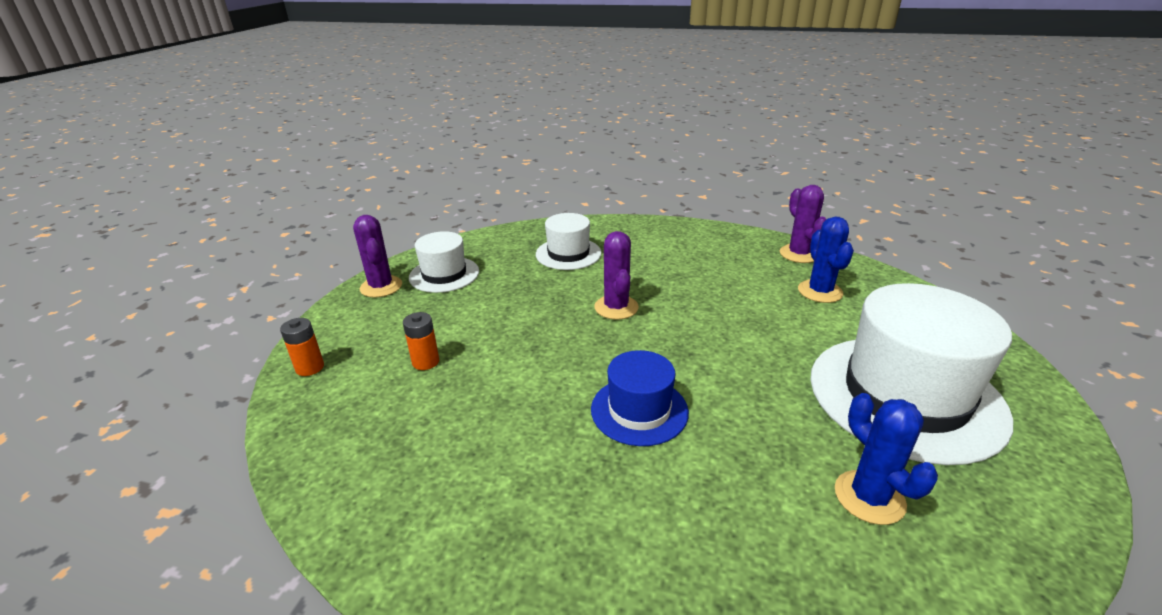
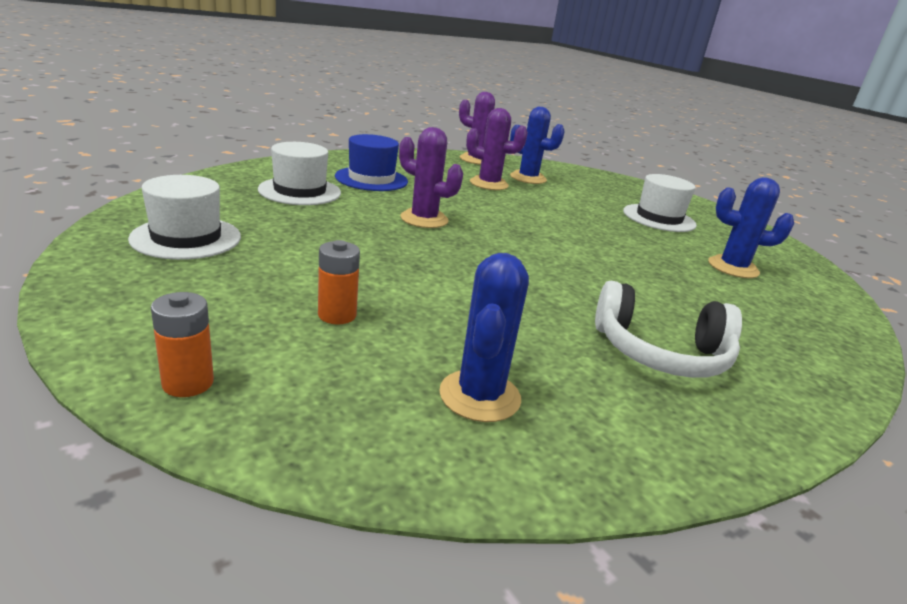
camera: 55 degrees left, 5 degrees down
purple cactus [353,215,402,297] -> purple cactus moved to [466,108,528,190]
blue hat [591,350,689,446] -> blue hat moved to [335,134,408,191]
white hat [810,283,1013,465] -> white hat [623,174,697,232], size x0.53
none -> blue cactus [439,253,529,422]
none -> white headphones [595,281,742,378]

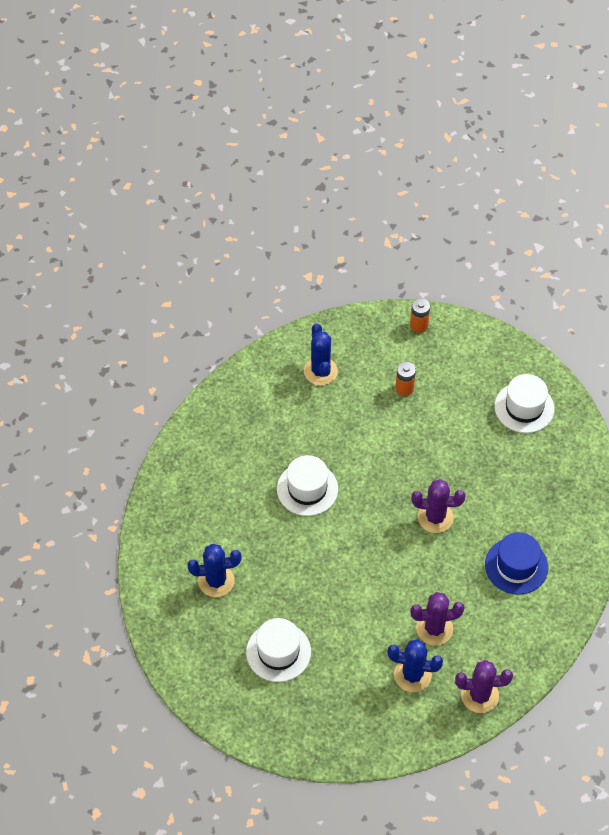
camera: 160 degrees right, 30 degrees up
white hat [258,142,341,205] -> white hat moved to [277,455,338,516]
white headphones [595,281,742,378] -> none

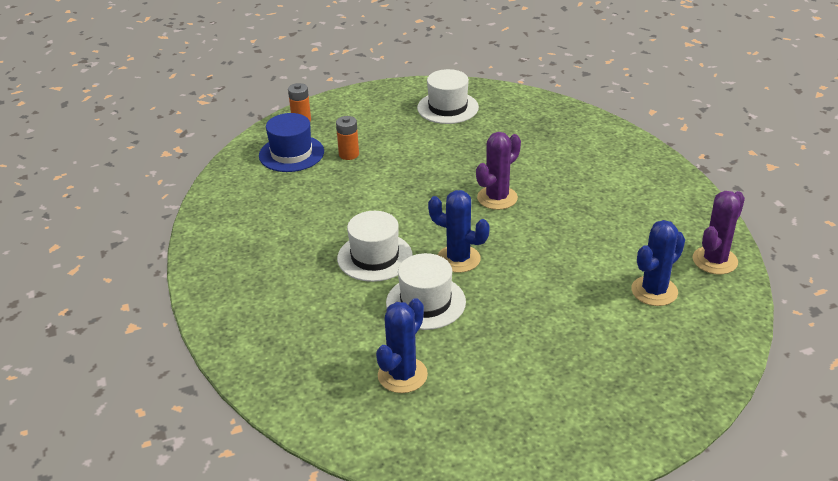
camera: 50 degrees left, 20 degrees down
white hat [246,618,311,682] -> white hat moved to [386,253,466,330]
blue cactus [304,324,338,385] -> blue cactus moved to [428,190,490,273]
purple cactus [410,592,465,645] -> none
blue hat [485,532,548,595] -> blue hat moved to [259,113,324,172]

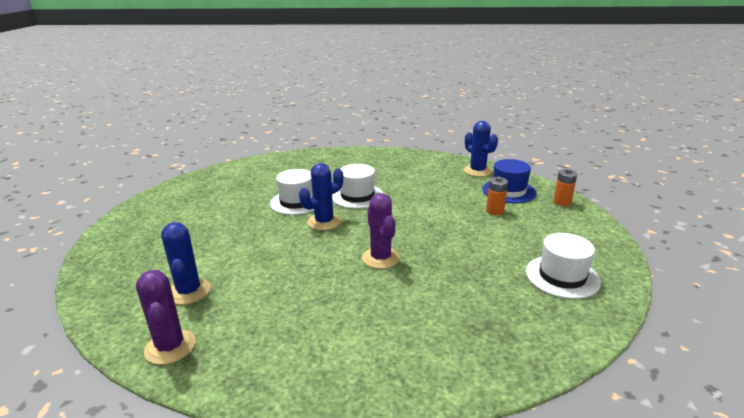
camera: 115 degrees right, 10 degrees down
blue cactus [376,298,428,393] -> blue cactus moved to [464,121,498,177]

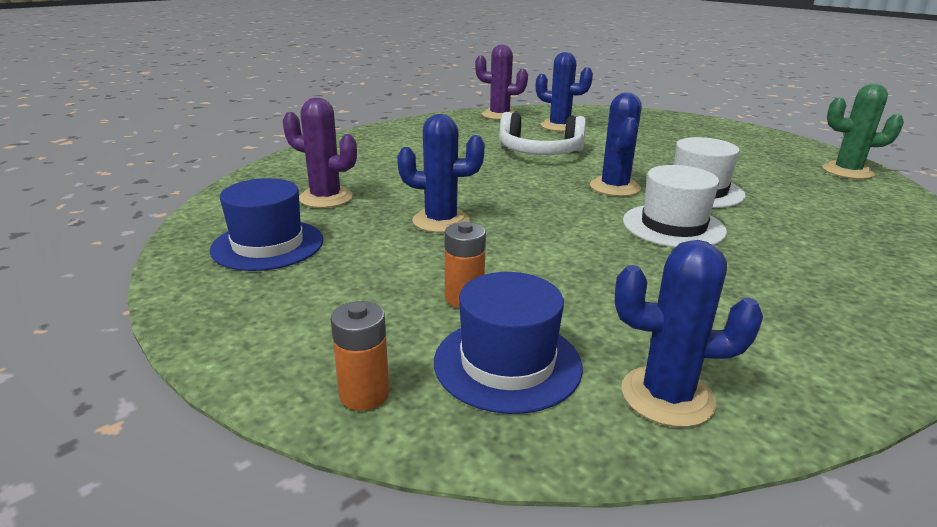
camera: 130 degrees right, 0 degrees up
purple cactus [362,193,400,269] -> purple cactus moved to [283,98,357,208]
white hat [526,233,601,299] -> blue hat [210,178,323,271]
none -> blue cactus [397,114,485,233]
none -> white headphones [499,112,586,155]
none -> green cactus [822,83,904,179]

